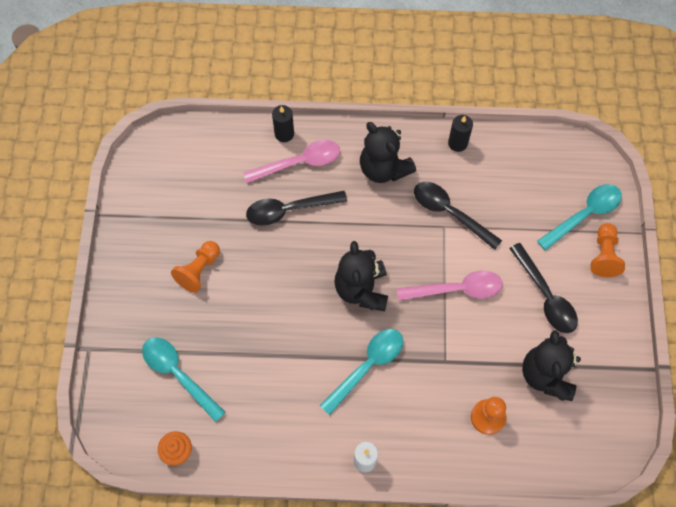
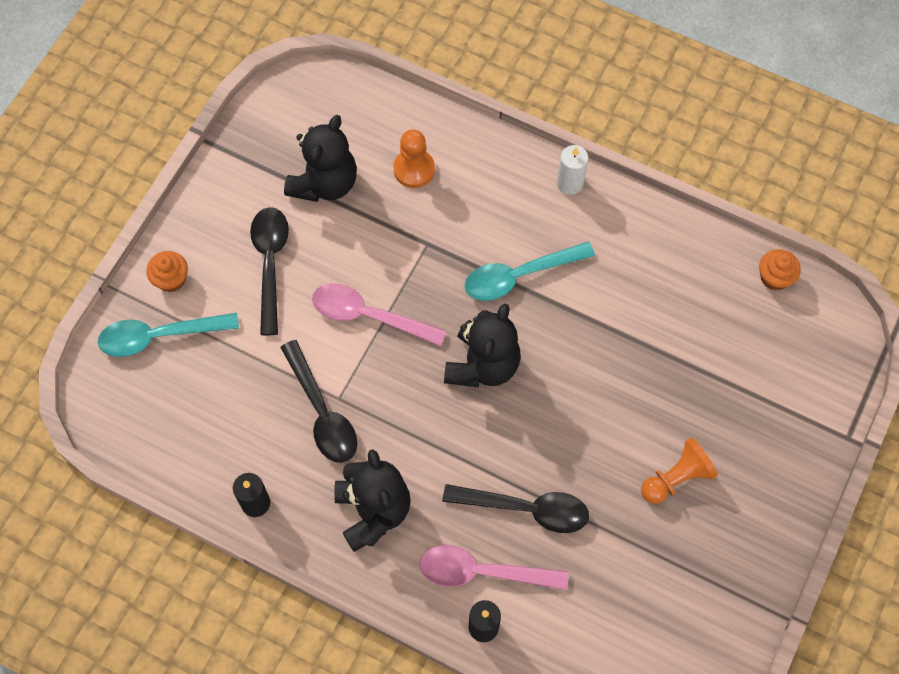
camera: 155 degrees left, 0 degrees up
turquoise spoon [142,337,226,422] -> none
orange pawn [591,223,625,277] -> orange cupcake [146,251,188,292]

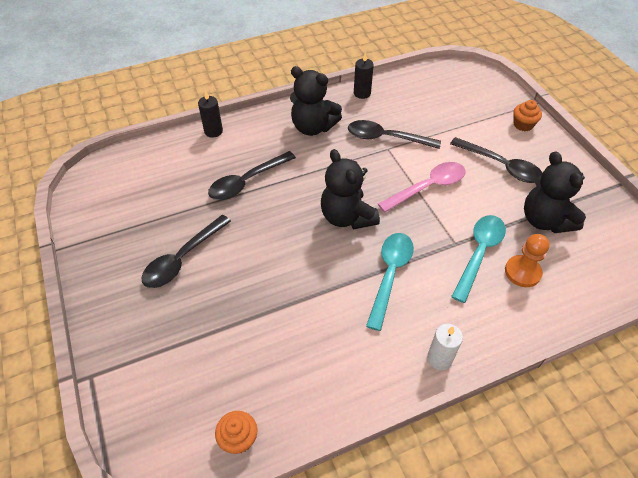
camera: 130 degrees right, 15 degrees down
turquoise spoon [98,313,239,357] -> turquoise spoon moved to [451,215,506,303]
pink spoon [419,545,569,590] -> none
orange pawn [641,438,718,504] -> black spoon [141,215,231,288]

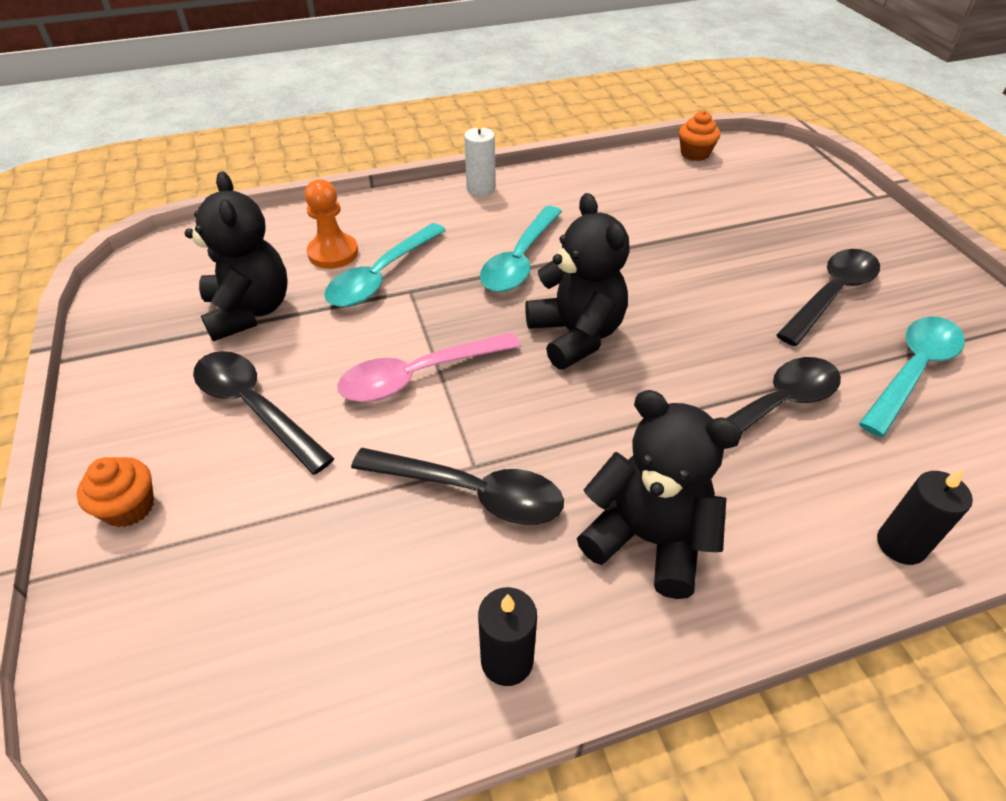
camera: 175 degrees left, 5 degrees down
none -> turquoise spoon [859,316,965,437]

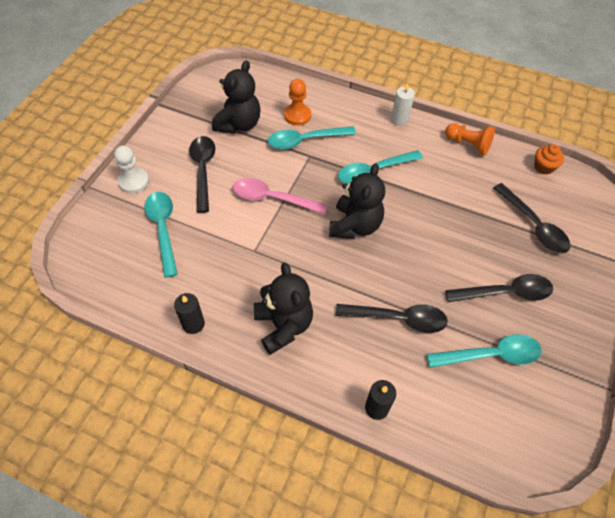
camera: 40 degrees right, 10 degrees up
orange cupcake [77,457,154,527] -> white pawn [114,146,149,193]
black spoon [351,448,564,525] -> black spoon moved to [494,183,571,253]
none -> turquoise spoon [145,192,178,278]
none -> orange pawn [445,123,495,156]

